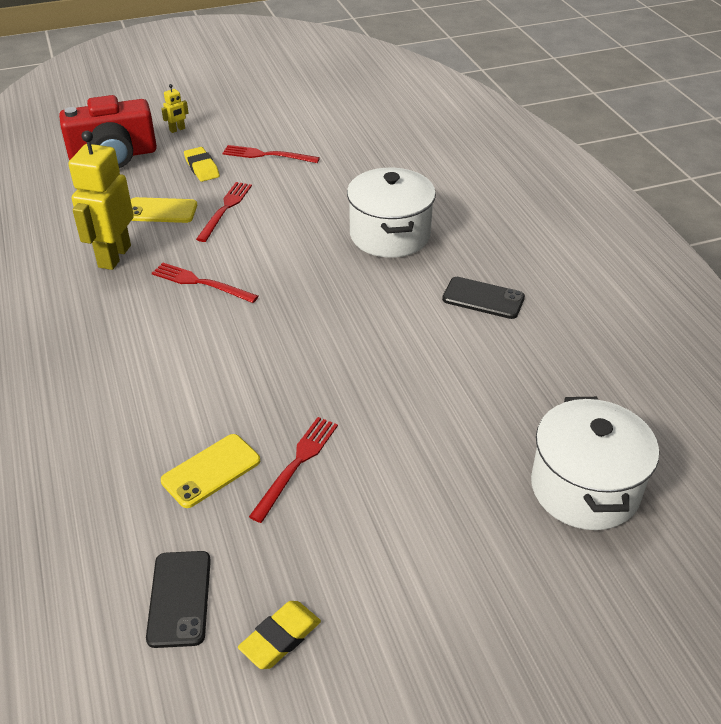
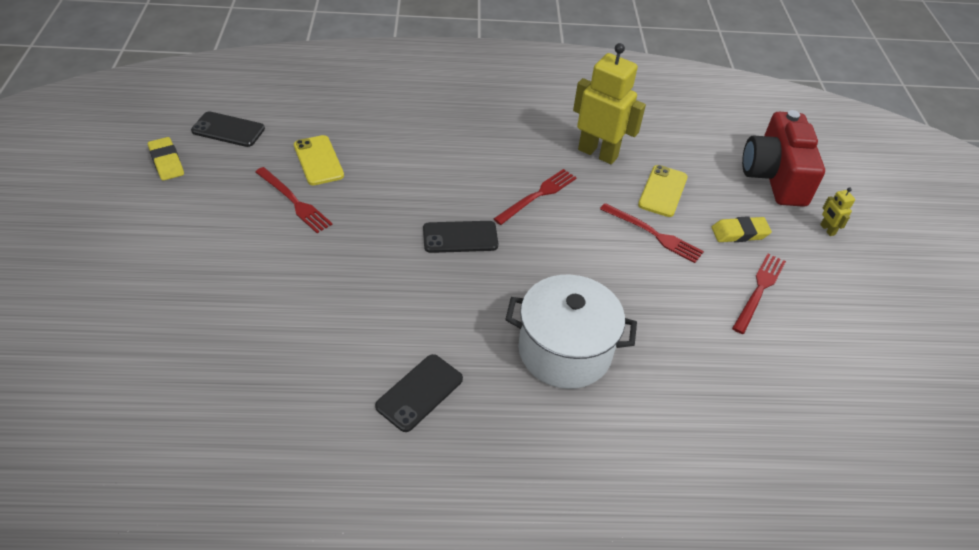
camera: 105 degrees right, 5 degrees up
white pot [531,397,659,530] -> none
none -> black phone [423,221,498,253]

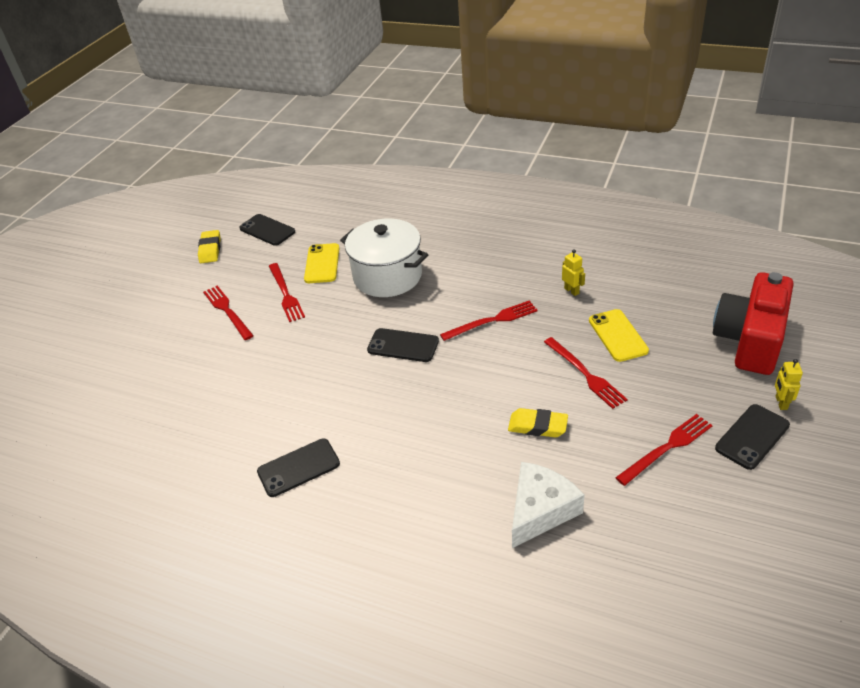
camera: 30 degrees right, 5 degrees down
white pot [505,275,637,389] -> white pot moved to [340,219,428,297]
yellow robot [573,43,646,164] -> yellow robot [562,249,585,296], size x0.42
yellow phone [638,165,688,217] -> yellow phone turned 60 degrees counterclockwise [589,309,649,362]
yellow eraser [712,216,772,242] -> yellow eraser moved to [508,408,568,438]
none -> red fork [203,286,254,340]
none -> white cheese [512,462,585,548]
none -> black phone [715,404,790,470]

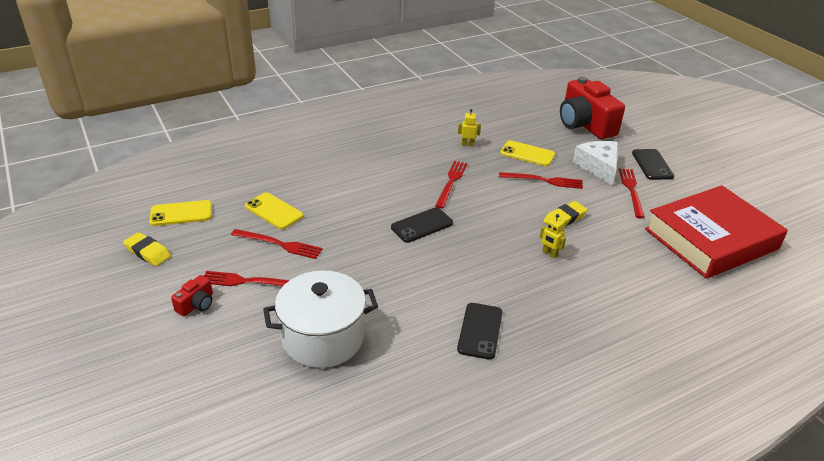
camera: 55 degrees left, 5 degrees down
black phone [239,214,295,246] -> yellow phone [149,200,212,226]
white pot [340,219,428,297] -> white pot moved to [263,271,378,368]
white cheese [512,462,585,548] -> white cheese moved to [573,141,618,186]
yellow robot [775,359,803,410] -> yellow robot moved to [540,214,566,258]
none -> red camera [171,275,213,316]
none -> red book [645,185,788,279]

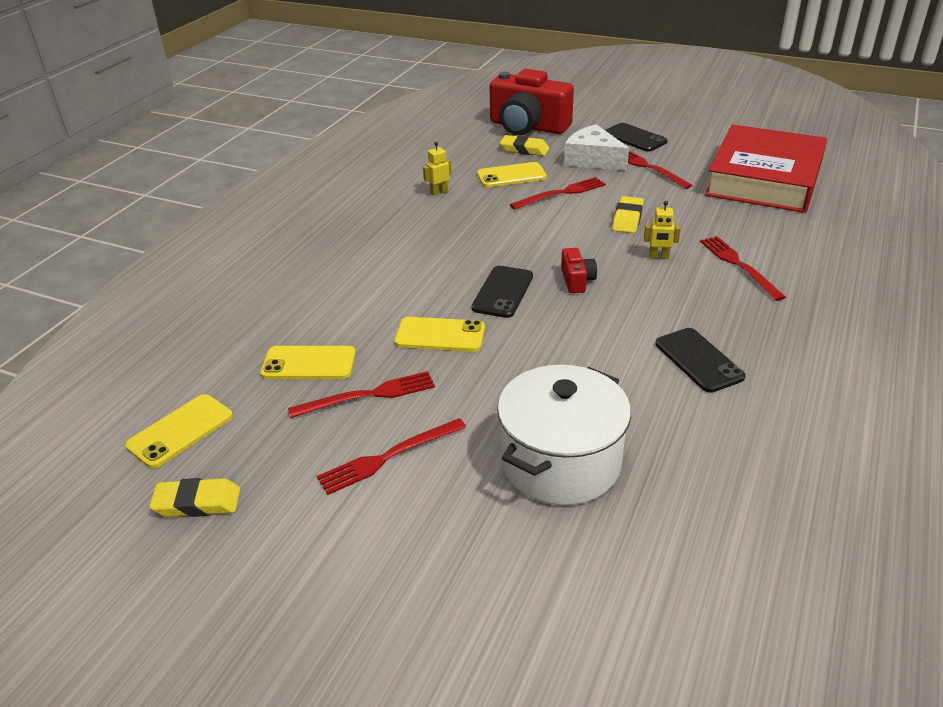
camera: 35 degrees left, 0 degrees up
red camera [171,275,213,316] -> red camera moved to [561,248,597,293]
red fork [435,161,467,208] -> red fork moved to [700,236,786,301]
none -> yellow phone [395,317,485,352]
none -> yellow eraser [500,135,549,156]

